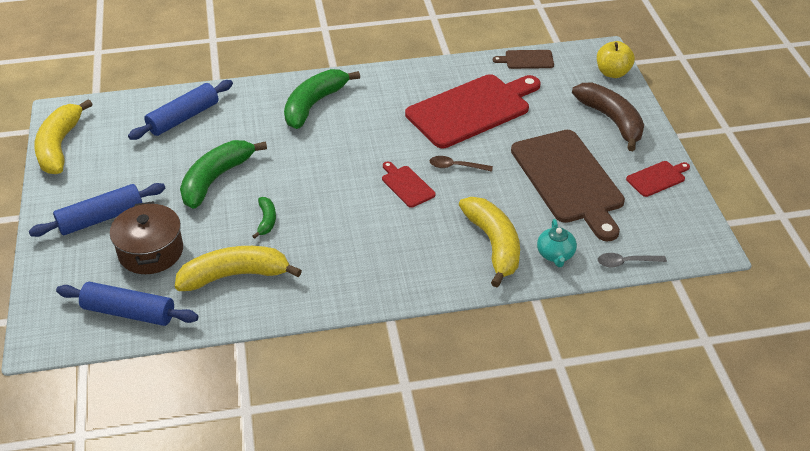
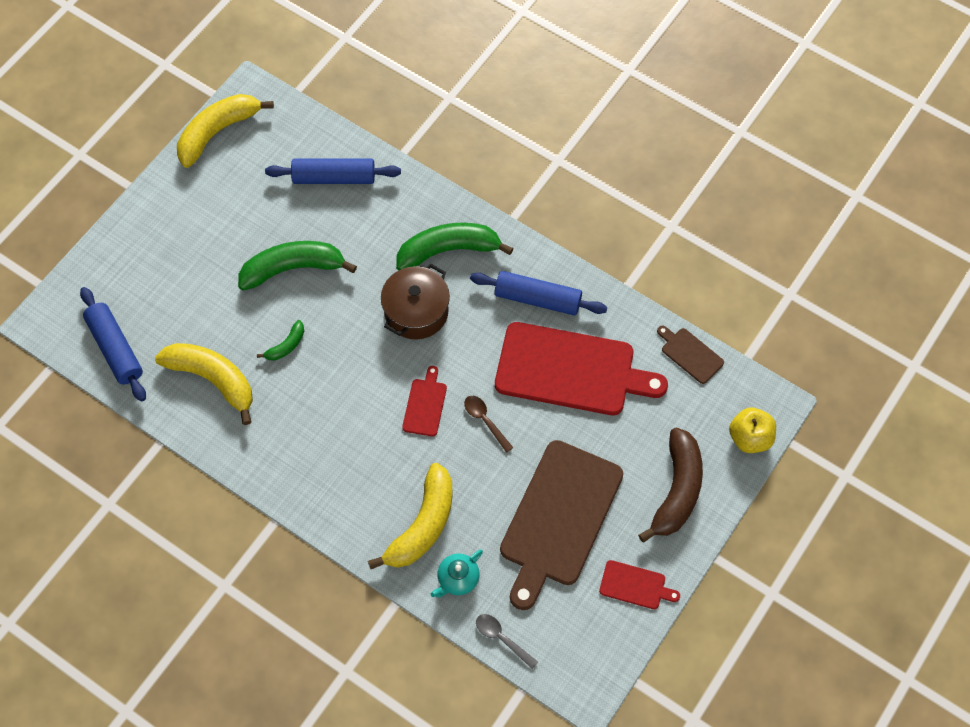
camera: 45 degrees right, 20 degrees up
blue rolling pin [29,183,166,237] -> blue rolling pin moved to [470,271,607,316]
brown pot [110,201,183,274] -> brown pot moved to [381,264,450,340]

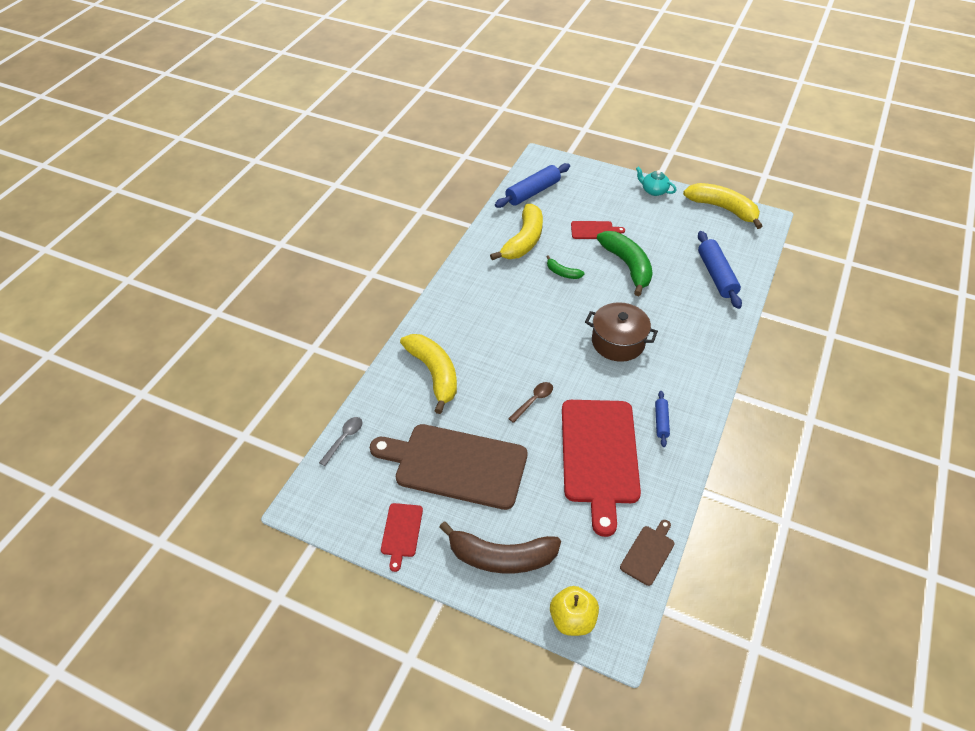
camera: 80 degrees right, 15 degrees down
yellow banana [368,463,453,569] -> yellow banana turned 135 degrees counterclockwise [400,334,457,414]
green banana [396,223,514,270] -> none
red cutting board [402,366,447,437] -> red cutting board moved to [571,221,625,239]
turquoise teapot [431,550,483,598] -> turquoise teapot moved to [636,167,677,196]
blue rolling pin [470,271,607,316] -> blue rolling pin [655,391,670,447], size x0.53

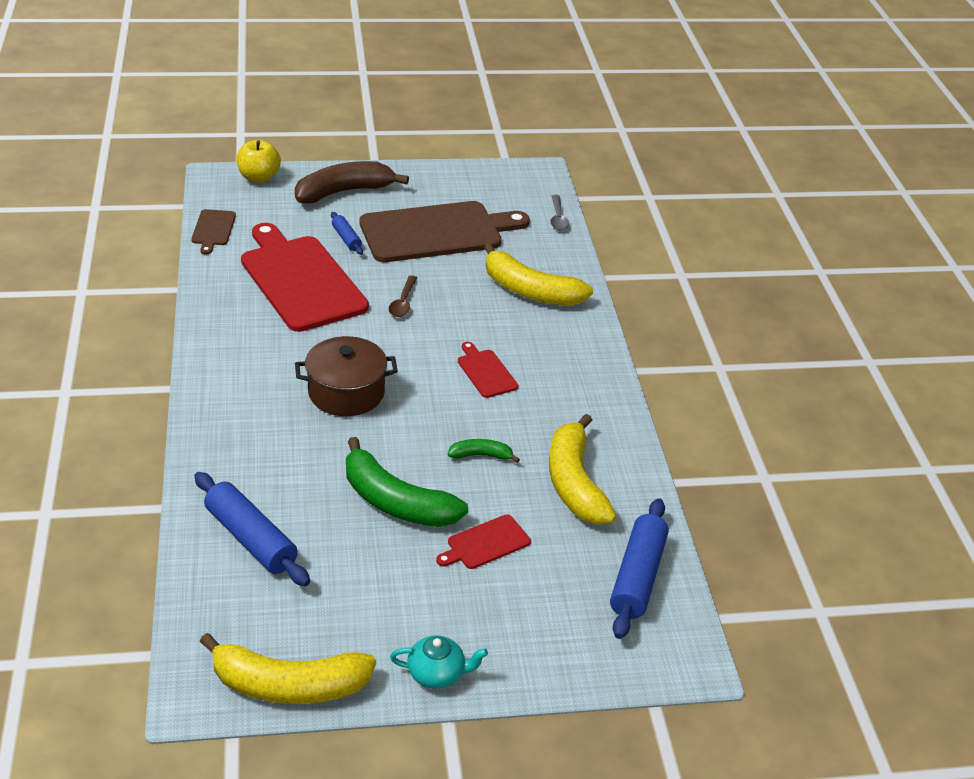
camera: 145 degrees right, 10 degrees down
red cutting board [381,503,423,572] -> red cutting board moved to [458,342,518,398]
blue rolling pin [655,391,670,447] -> blue rolling pin moved to [331,212,363,255]

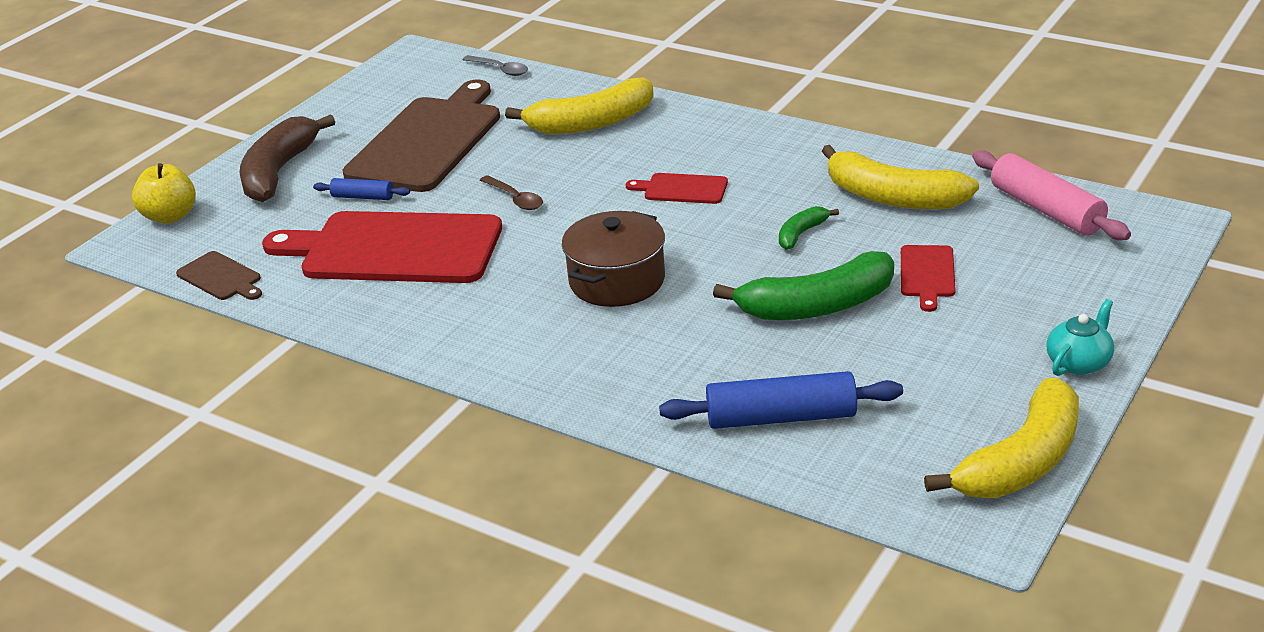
camera: 45 degrees left, 5 degrees down
blue rolling pin [610,498,669,639] -> pink rolling pin [972,150,1131,240]

